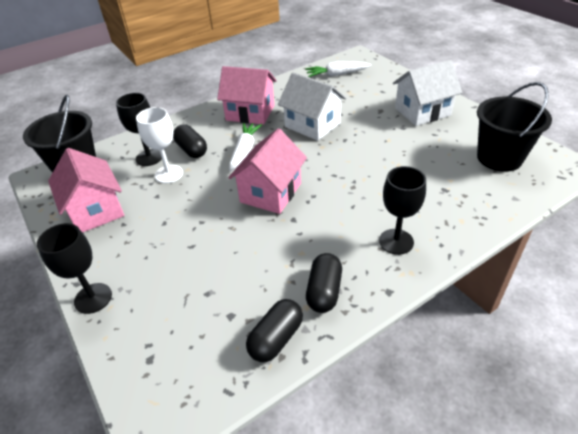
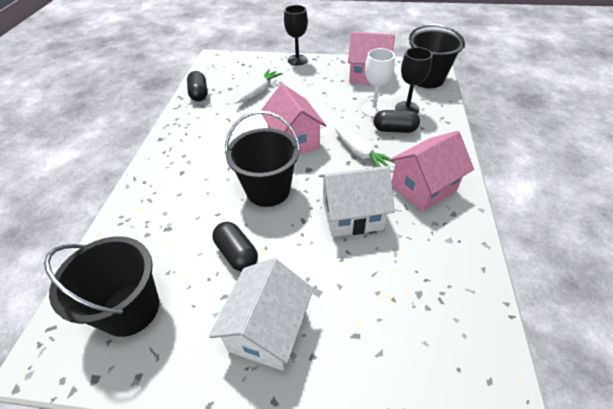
camera: 130 degrees right, 5 degrees up
white carrot [305,61,371,77] -> white carrot moved to [234,69,283,104]
black capsule [306,253,342,313] -> black capsule moved to [212,222,258,271]
black goblet [379,166,426,255] -> none
none -> black bucket [225,111,301,207]

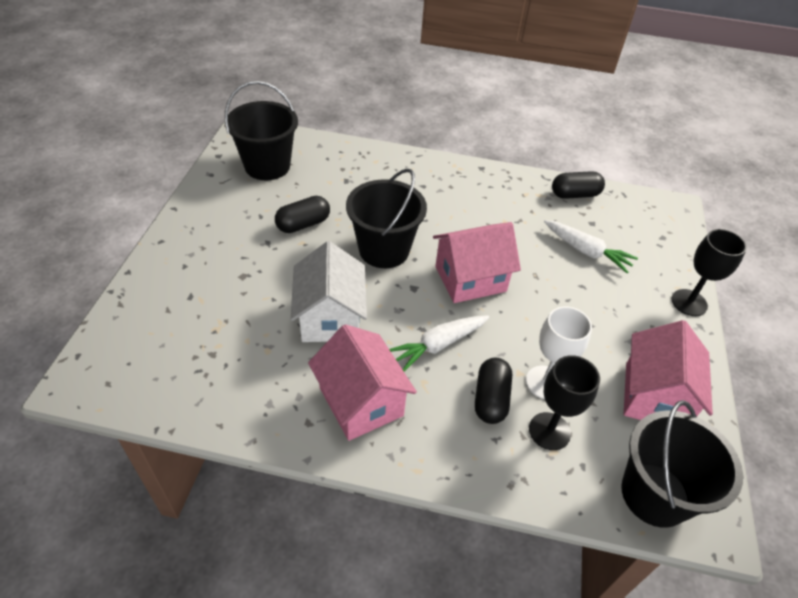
camera: 90 degrees right, 0 degrees up
white house [209,258,314,371] -> none

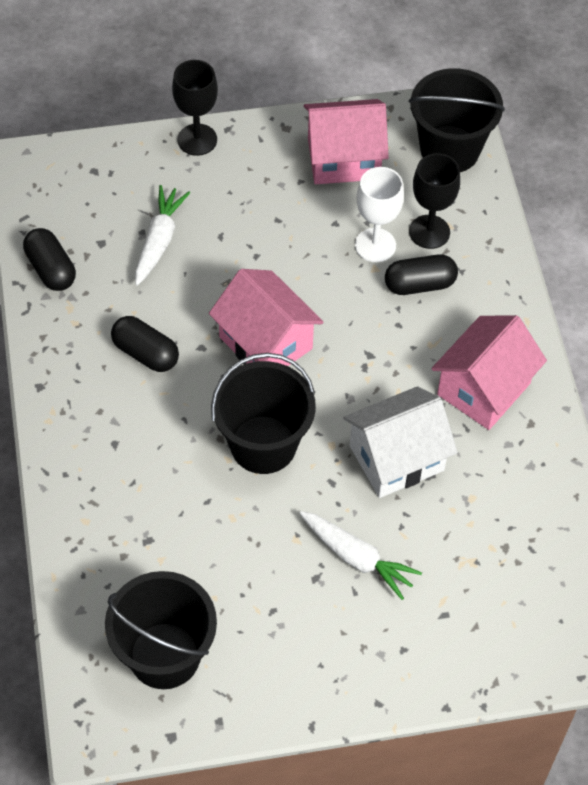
camera: 110 degrees left, 10 degrees up
black capsule [275,196,330,233] -> black capsule moved to [111,316,179,372]
white carrot [389,316,489,372] -> white carrot moved to [300,511,422,600]

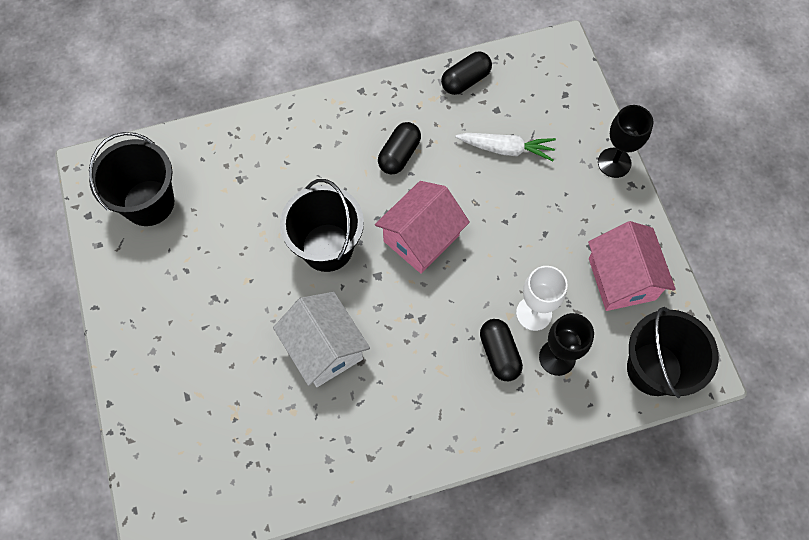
camera: 85 degrees right, 10 degrees up
white carrot [300,511,422,600] -> none
pink house [431,315,547,430] -> none

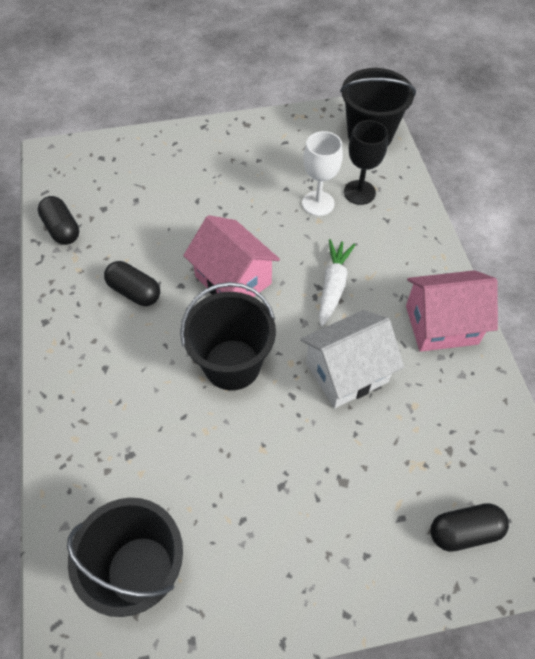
camera: 85 degrees left, 10 degrees down
white carrot [456,133,556,161] -> white carrot moved to [319,239,355,327]
black capsule [480,319,523,381] -> black capsule moved to [431,503,509,552]
pink house [588,221,676,311] -> pink house moved to [406,270,498,352]
black goblet [598,105,654,178] -> none

